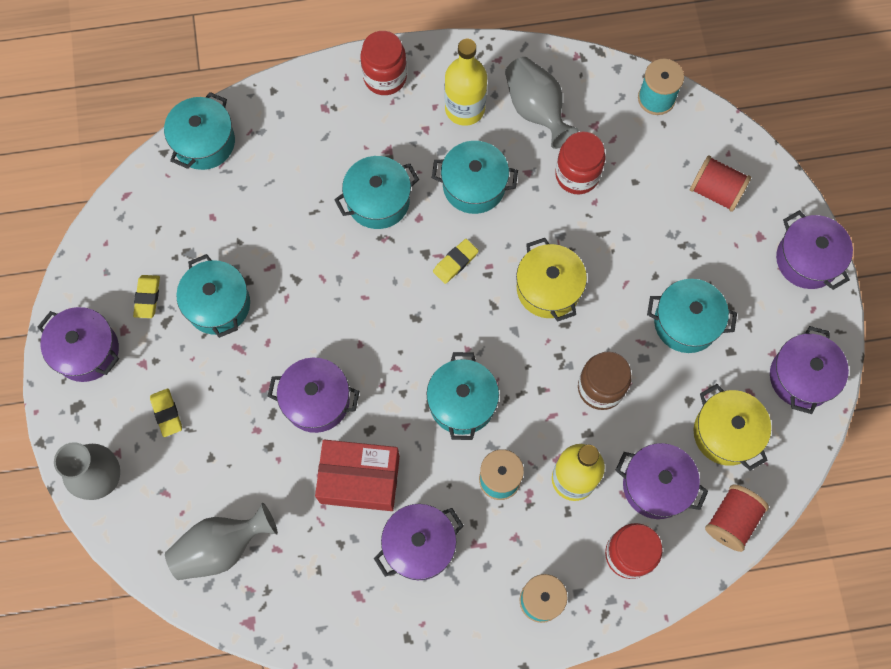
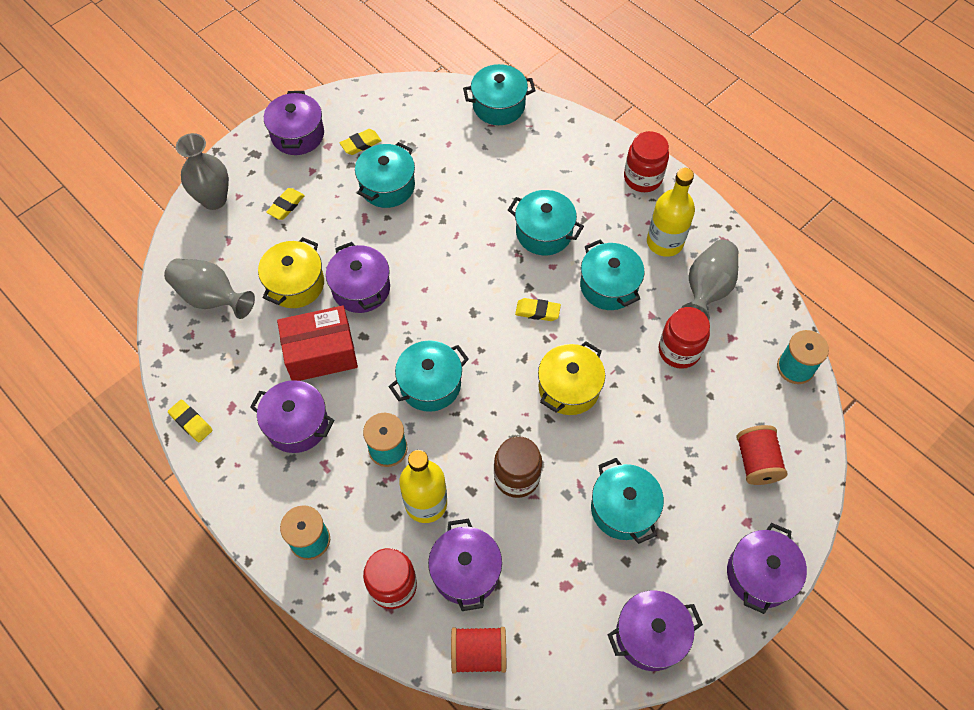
camera: 55 degrees right, 10 degrees down
red box [315,440,400,511] -> red box turned 75 degrees counterclockwise [277,305,358,381]
yellow pot [694,384,771,471] -> yellow pot moved to [258,237,324,308]
none -> yellow eraser [168,400,213,442]

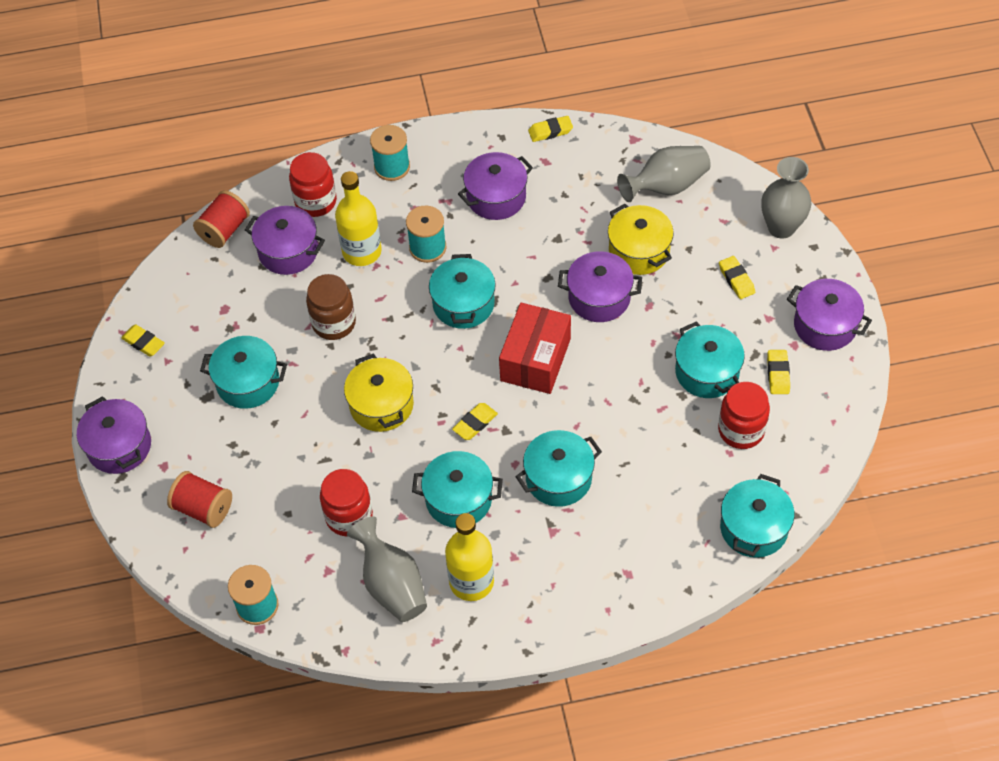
camera: 125 degrees right, 5 degrees down
red box [277,305,358,381] -> red box moved to [499,303,571,394]
purple pot [608,590,703,671] -> yellow eraser [121,325,165,357]
red jar [624,131,669,192] -> red jar moved to [718,382,770,449]

